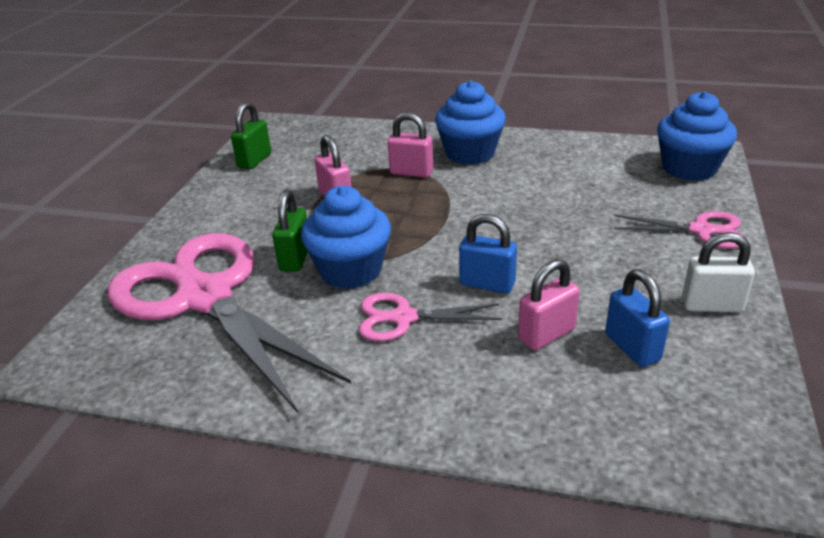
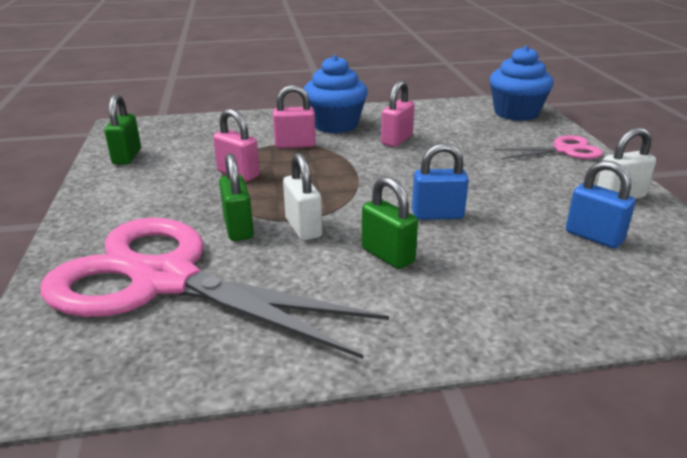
camera: 25 degrees left, 5 degrees down
blue cupcake [301,186,391,289] -> white padlock [283,153,322,241]
pink scissors [359,293,502,341] -> green padlock [362,176,418,269]
pink padlock [518,259,580,350] -> pink padlock moved to [381,80,414,147]

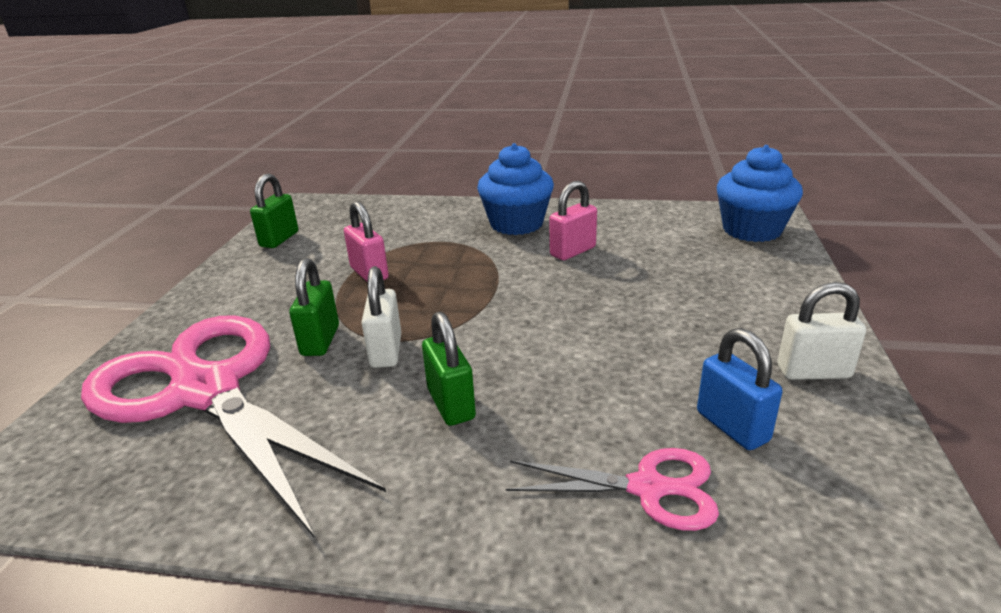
camera: 20 degrees right, 0 degrees up
pink padlock [273,85,316,148] -> none
blue padlock [412,143,469,220] -> none
pink scissors [494,135,603,159] -> pink scissors moved to [506,448,719,531]

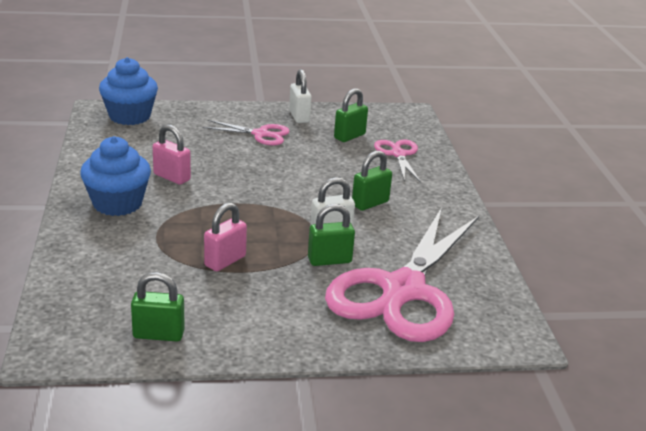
camera: 110 degrees left, 0 degrees up
blue padlock [697,328,782,450] -> green padlock [334,88,368,142]
none -> pink scissors [203,120,290,146]

